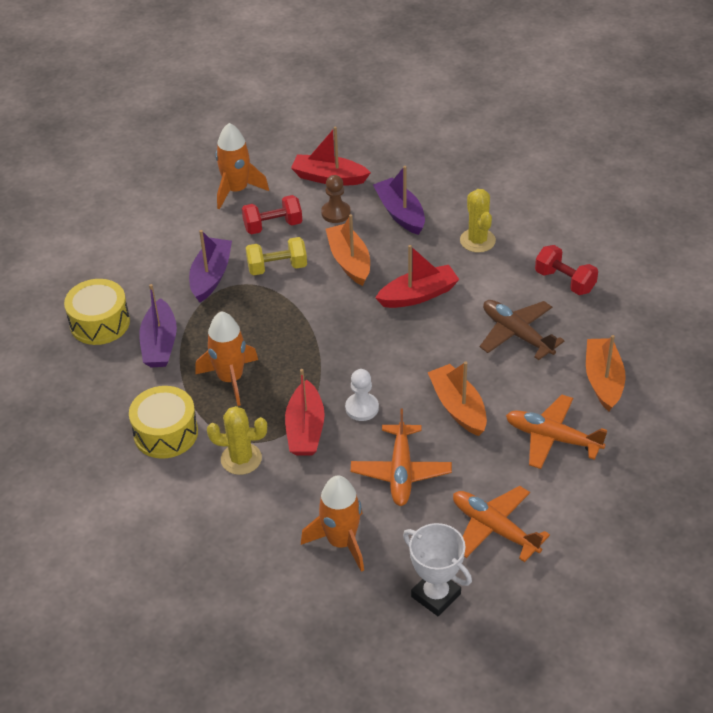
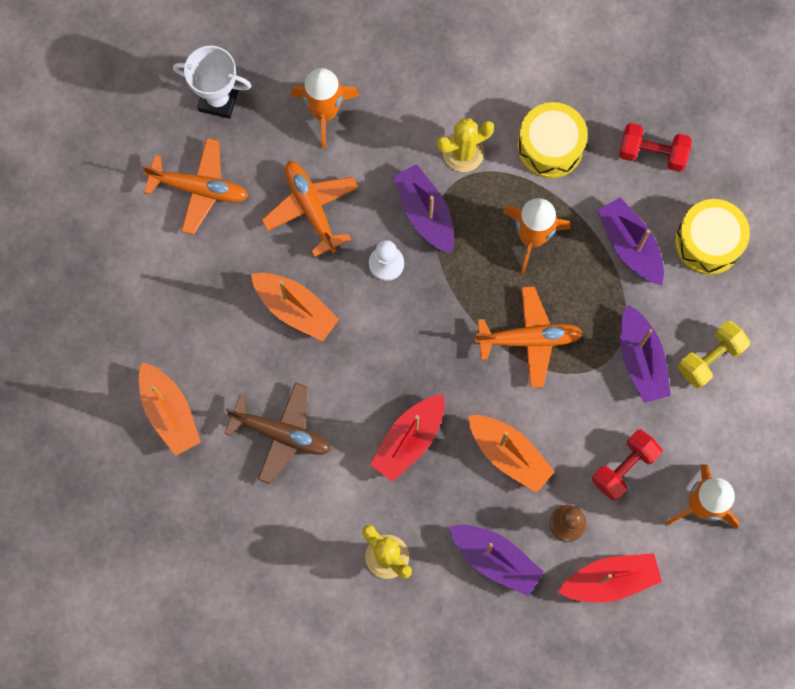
camera: 150 degrees right, 30 degrees up
yellow dumbbell [246,237,307,276] -> yellow dumbbell moved to [678,321,750,388]
red boat [285,369,325,456] -> purple boat [393,164,454,254]
orange plane [506,395,607,469] -> orange plane moved to [475,286,583,388]
red dumbbell [535,245,598,295] -> red dumbbell moved to [619,123,692,172]

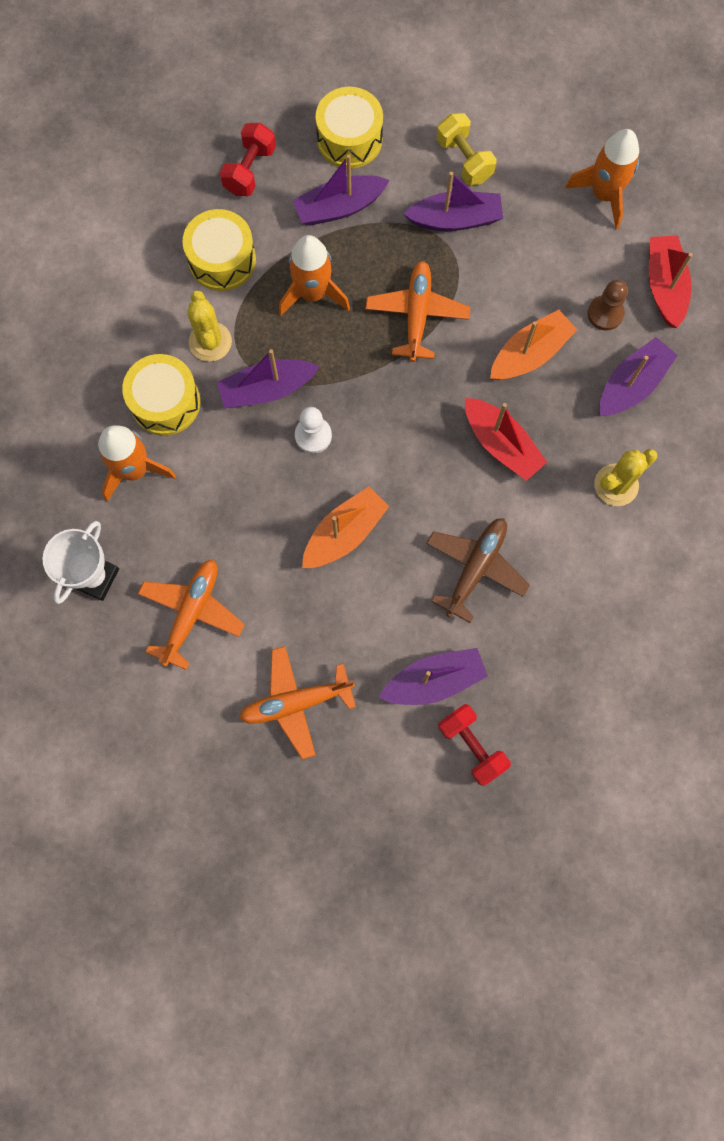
camera: 80 degrees left, 0 degrees up
orange boat [139,362,201,456] -> purple boat [379,648,488,705]
orange plane [262,161,358,257] -> orange plane moved to [239,646,356,759]
red dumbbell [592,430,662,501] -> red dumbbell moved to [438,704,511,786]
none -> yellow drum [122,354,200,436]

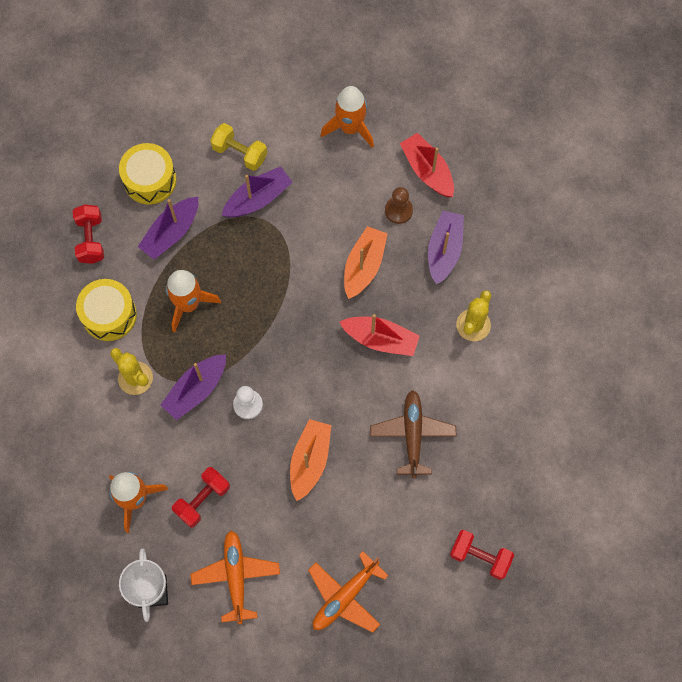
camera: 30 degrees left, 5 degrees down
yellow drum [122,354,200,436] -> none
orange plane [365,261,470,362] -> none
purple boat [379,648,488,705] -> none
none -> red dumbbell [172,467,230,528]

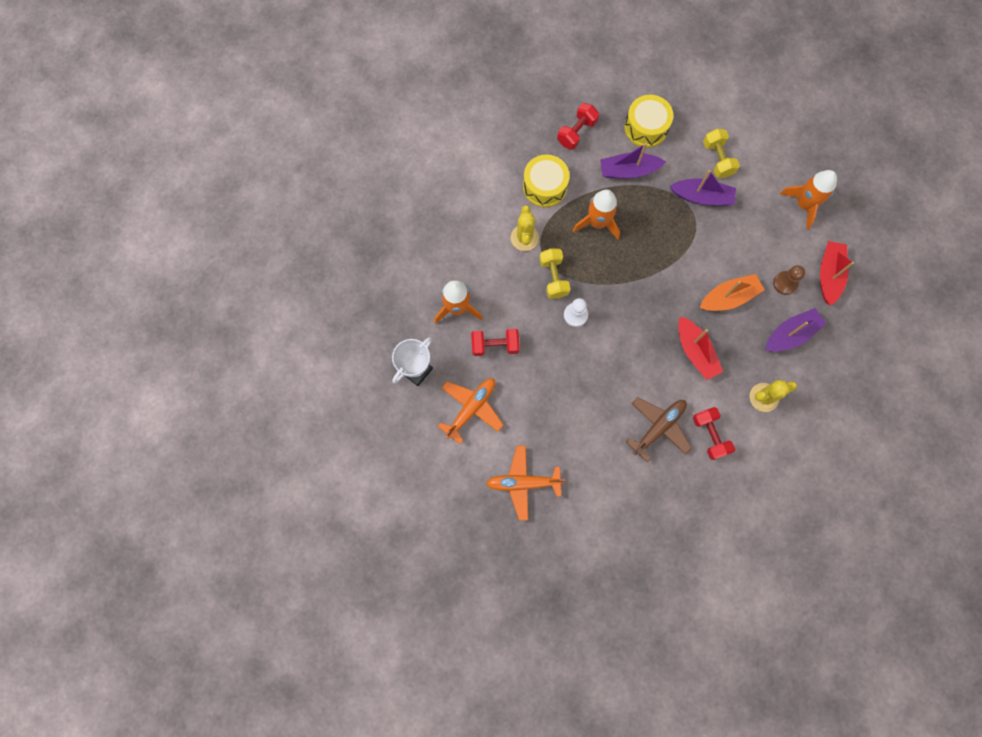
camera: 45 degrees right, 5 degrees up
purple boat [161,354,226,420] -> yellow dumbbell [539,248,571,299]
orange boat [290,419,331,501] -> none
red dumbbell [450,530,514,580] -> red dumbbell moved to [693,407,735,460]

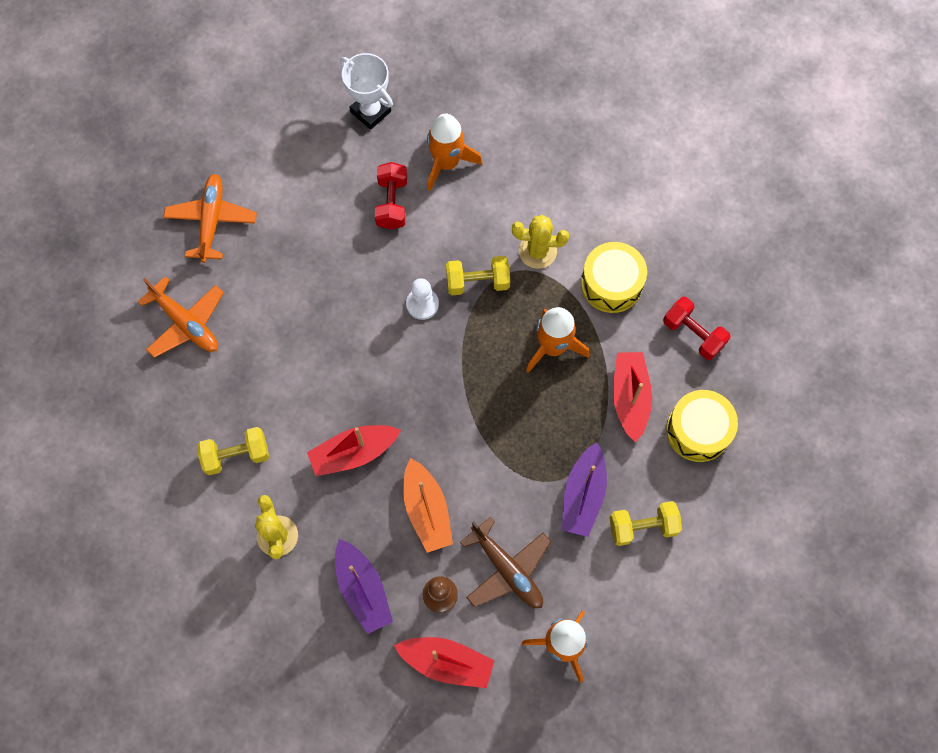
camera: 95 degrees right, 5 degrees down
orange plane [438,378,503,444] -> orange plane moved to [137,276,224,358]
purple boat [600,143,666,178] -> red boat [613,352,652,442]
brown plane [626,397,692,462] -> brown plane moved to [460,517,551,608]
red dumbbell [693,407,735,460] -> yellow dumbbell [197,427,269,476]

